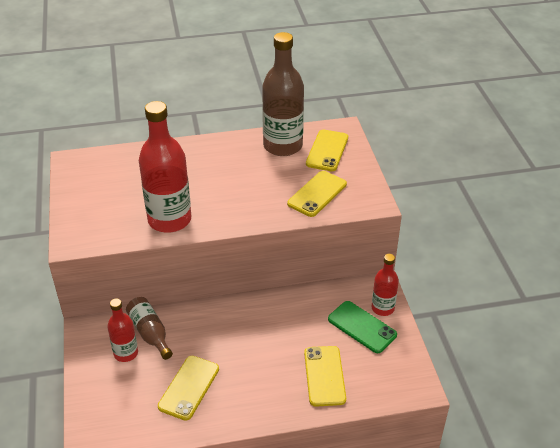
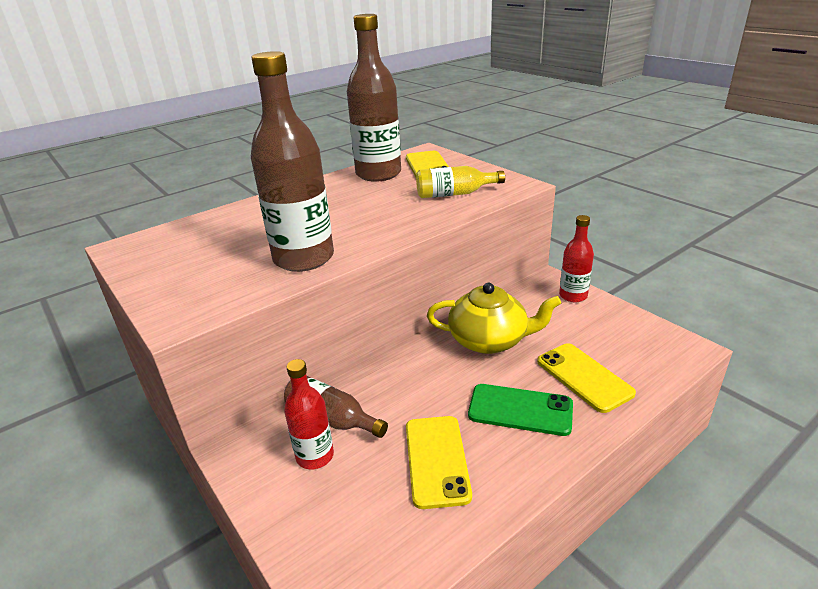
camera: 25 degrees left, 10 degrees down
red bottle [139,101,191,233] -> brown bottle [251,51,334,272]
yellow phone [287,171,347,217] -> yellow bottle [416,166,505,198]
green phone [328,301,397,353] -> green phone moved to [468,384,573,436]
none -> yellow teapot [427,283,561,354]

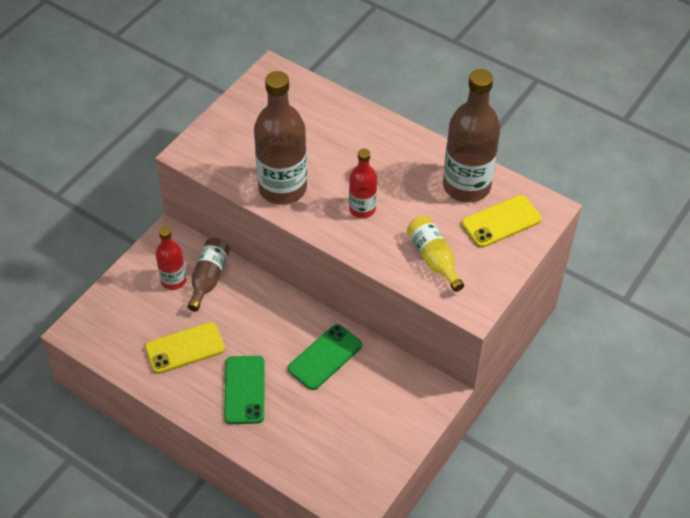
camera: 70 degrees right, 20 degrees up
yellow teapot [427,283,561,354] -> green phone [288,324,362,390]
yellow phone [537,343,636,413] -> none
red bottle [559,215,594,302] -> red bottle moved to [349,149,377,218]

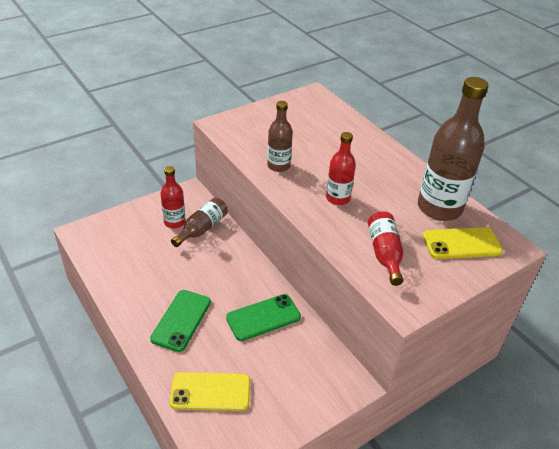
camera: 20 degrees right, 10 degrees down
yellow phone [145,322,225,374] -> yellow phone moved to [170,372,250,411]
brown bottle [254,71,307,205] -> brown bottle [267,101,293,172], size x0.55
yellow bottle [407,216,464,292] -> red bottle [368,211,403,286]

